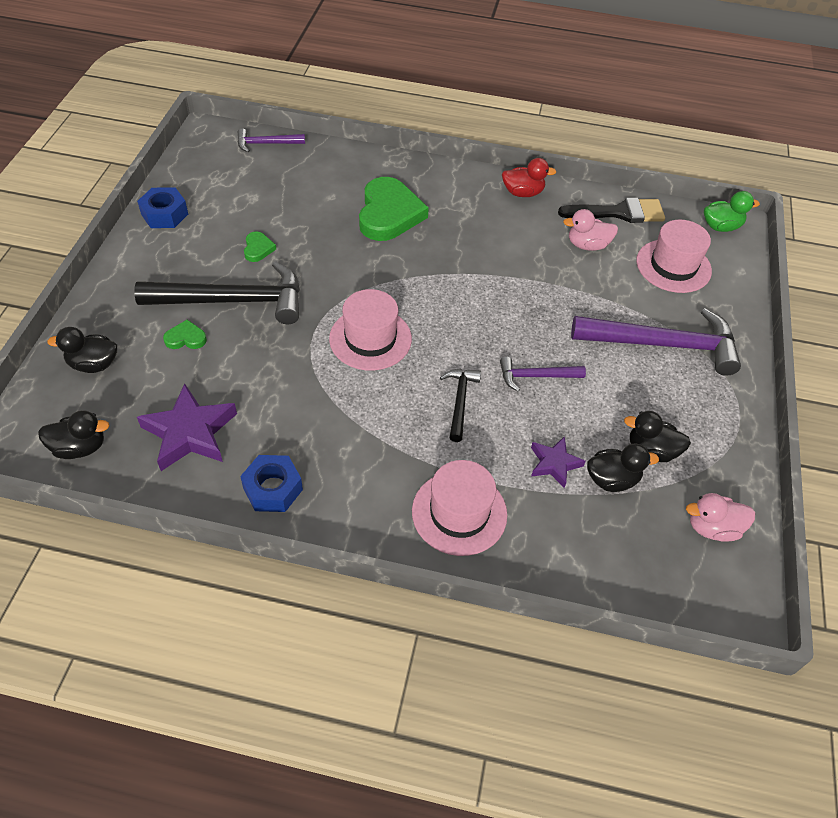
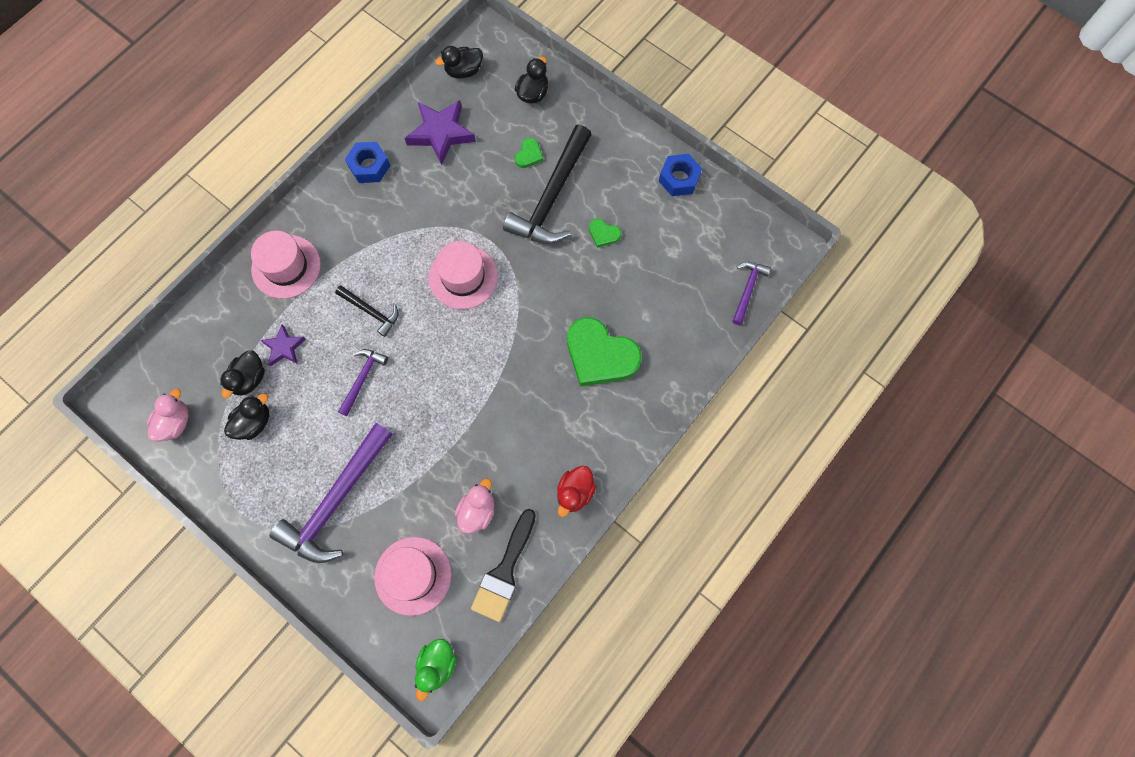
camera: 120 degrees right, 20 degrees up
black duck [38,410,110,459] -> black duck turned 45 degrees clockwise [435,46,483,78]

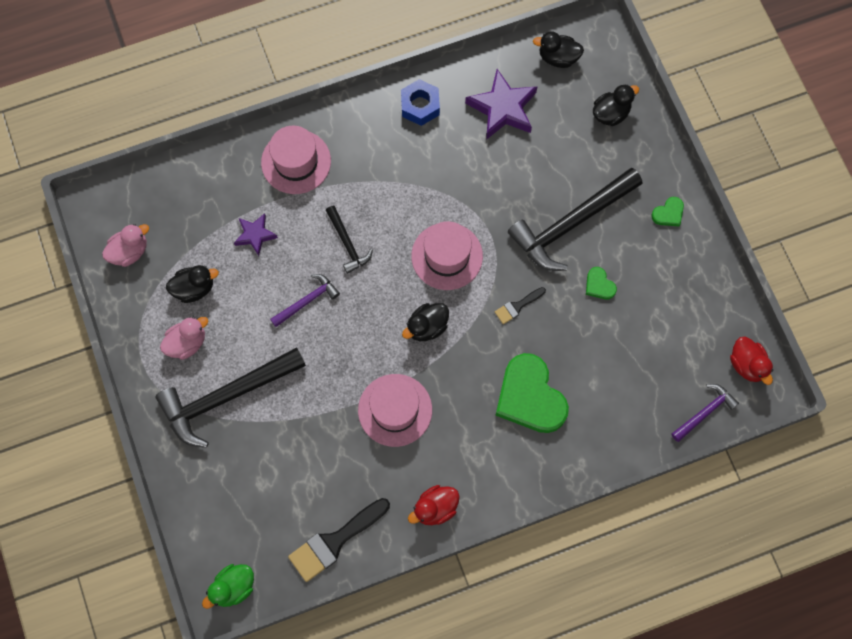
camera: 30 degrees right, 0 degrees up
black duck [220,350,265,398] -> black duck moved to [402,303,449,341]
purple hammer [269,423,393,563] -> black hammer [156,347,306,448]
pink hat [374,537,451,616] -> pink hat moved to [358,374,432,447]
pink duck [455,479,494,534] -> pink duck moved to [160,317,208,360]
green heart [515,138,543,168] -> green heart moved to [651,197,684,226]
blue nut [659,154,702,196] -> none
none -> black brush [495,287,546,324]
none -> red duck [730,337,773,385]

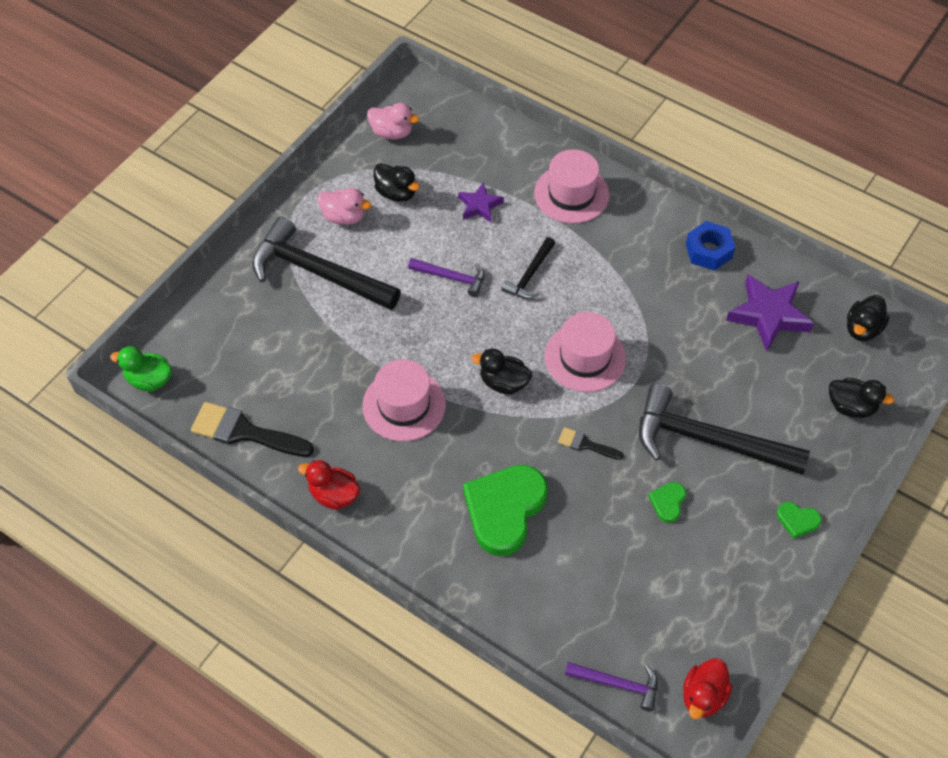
camera: 55 degrees right, 15 degrees down
black duck [533,31,584,68] -> black duck turned 120 degrees counterclockwise [847,295,889,341]

